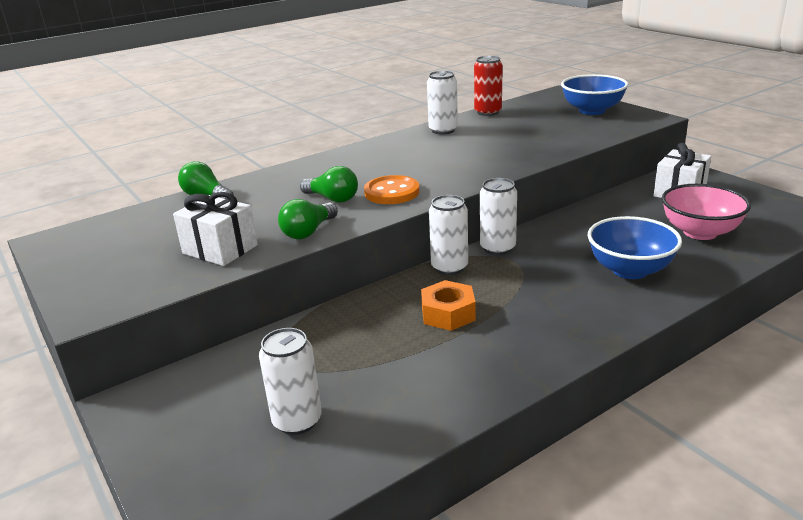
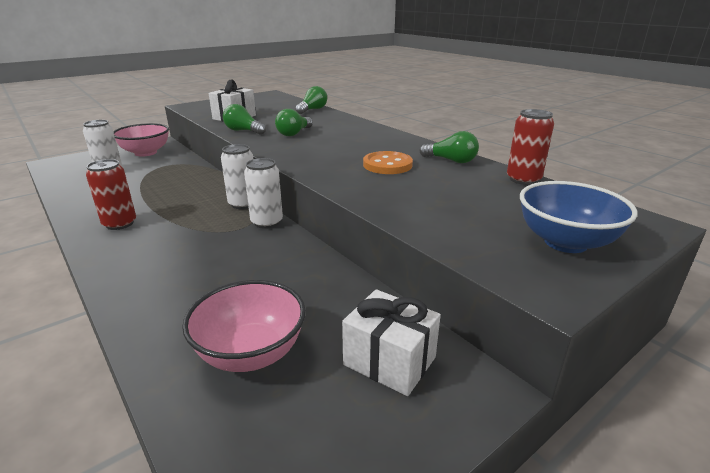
camera: 85 degrees right, 0 degrees up
orange button [364,175,420,204] -> orange button moved to [363,151,413,174]
orange nut [421,280,476,331] -> none
white can [427,71,458,135] -> green light bulb [419,131,479,163]
blue bowl [588,216,682,279] -> none
none -> red can [86,159,136,230]
none -> pink bowl [113,123,169,157]

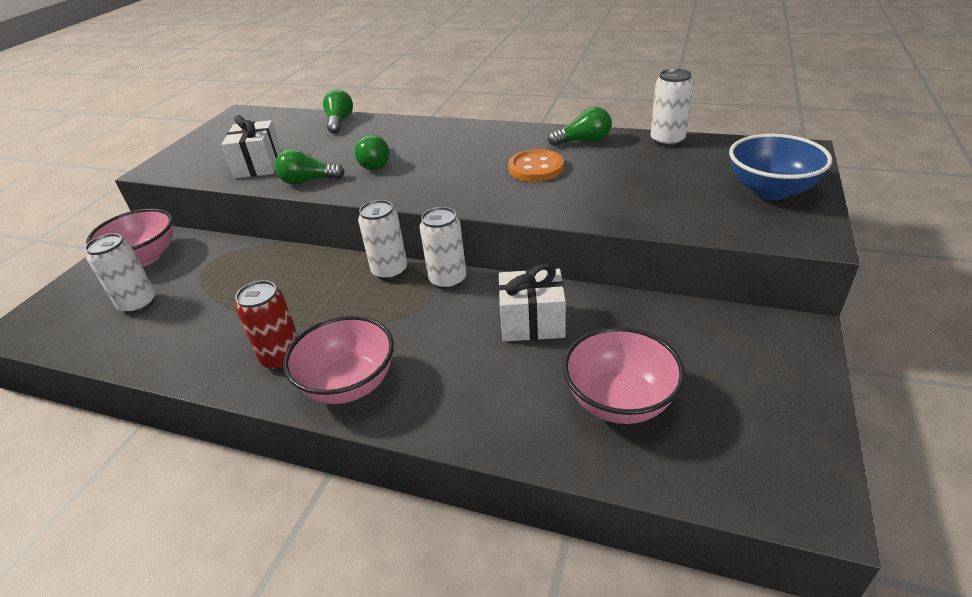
camera: 30 degrees left, 10 degrees up
white gift [342,289,441,396] -> white gift moved to [498,264,566,341]
red can [507,109,554,185] -> white can [651,69,693,147]
none -> pink bowl [283,316,394,404]

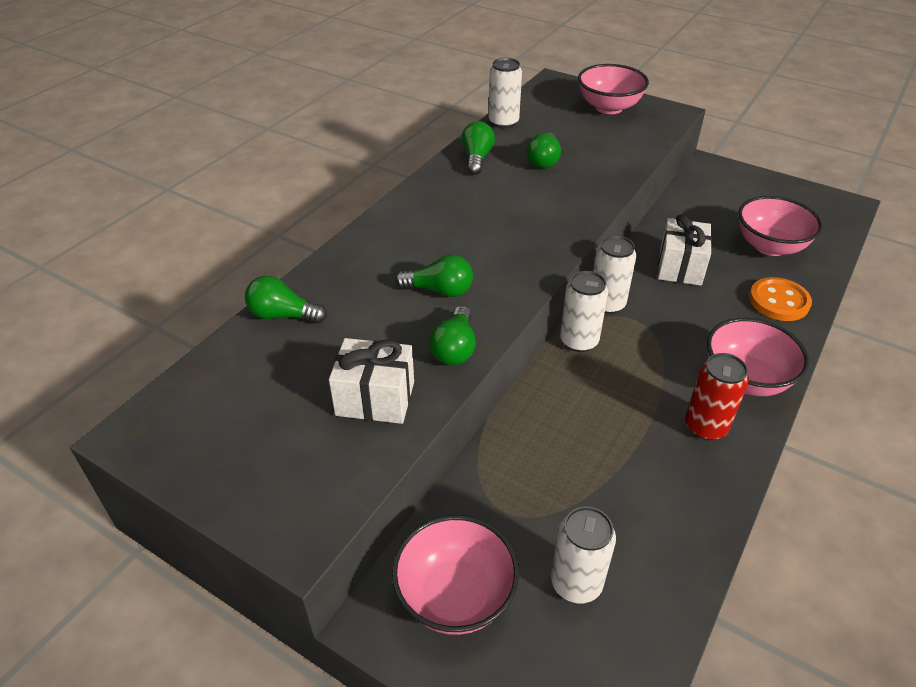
camera: 80 degrees left, 5 degrees up
orange button [508,149,564,182] -> orange button moved to [749,277,812,321]
blue bowl [729,134,832,200] -> pink bowl [578,64,649,114]
none -> green light bulb [527,133,561,169]

